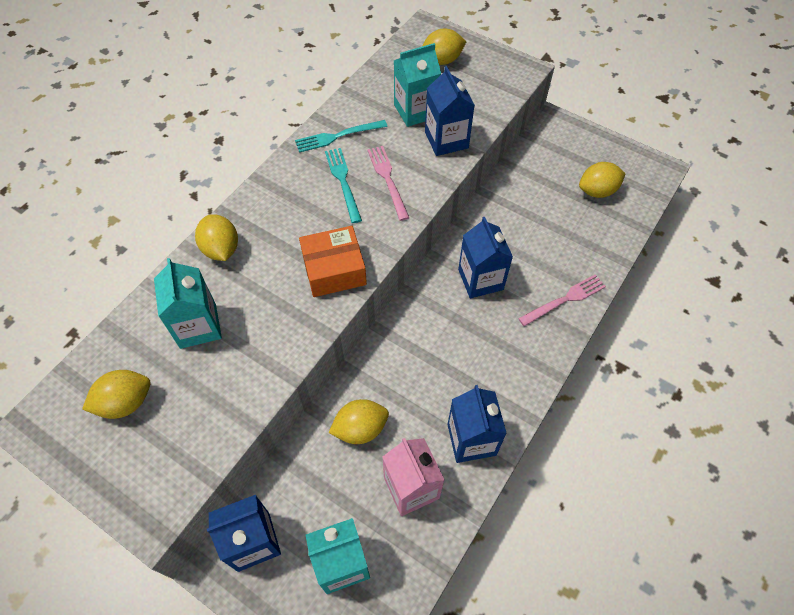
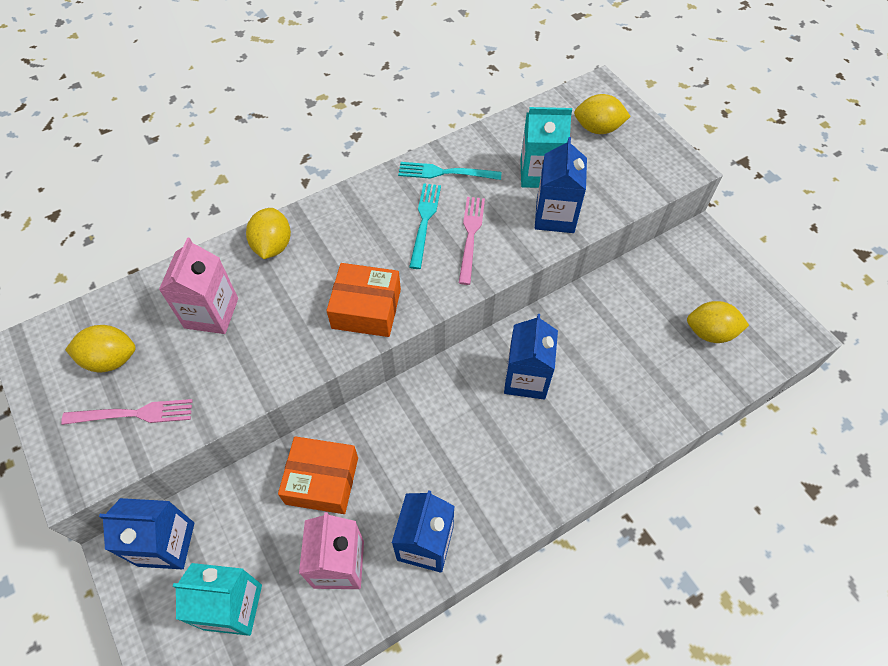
camera: 25 degrees right, 0 degrees up
turquoise carton [154,258,222,349] -> pink carton [159,237,238,334]
yellow lemon [328,399,389,444] -> orange box [278,436,358,514]
pink fork [518,274,606,327] -> pink fork moved to [61,399,193,425]

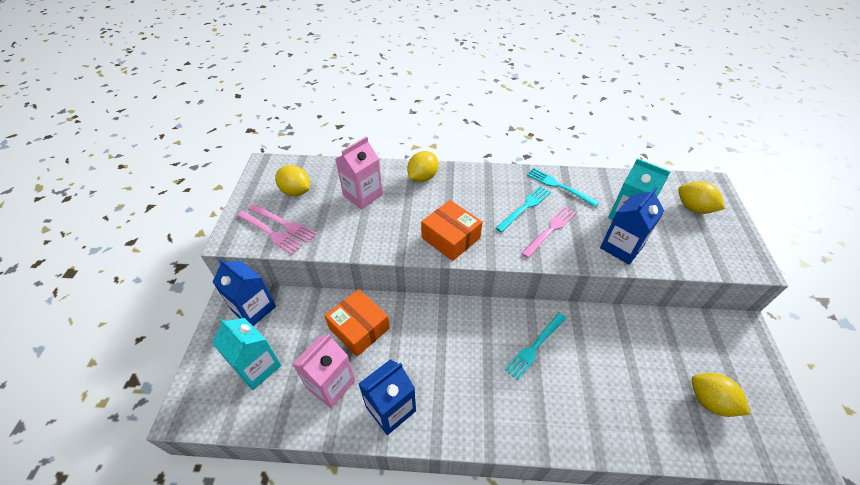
camera: 35 degrees right, 10 degrees down
blue carton [504,314,558,400] -> turquoise fork [504,313,566,380]
none -> pink fork [237,211,303,254]

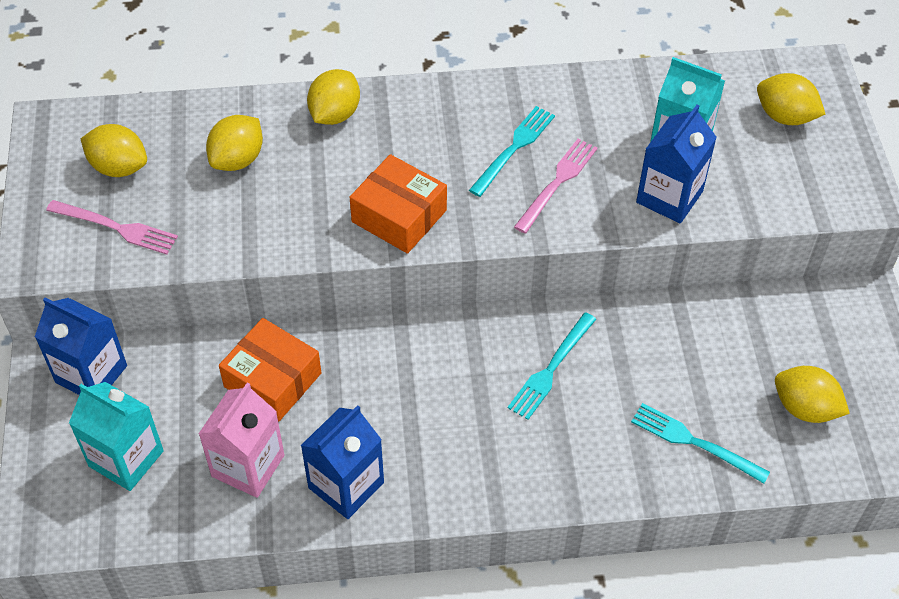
camera: 10 degrees left, 5 degrees up
pink fork [237,211,303,254] -> none
pink carton [336,136,383,209] -> yellow lemon [206,115,263,171]
turquoise fork [527,168,599,207] -> turquoise fork moved to [631,403,770,484]

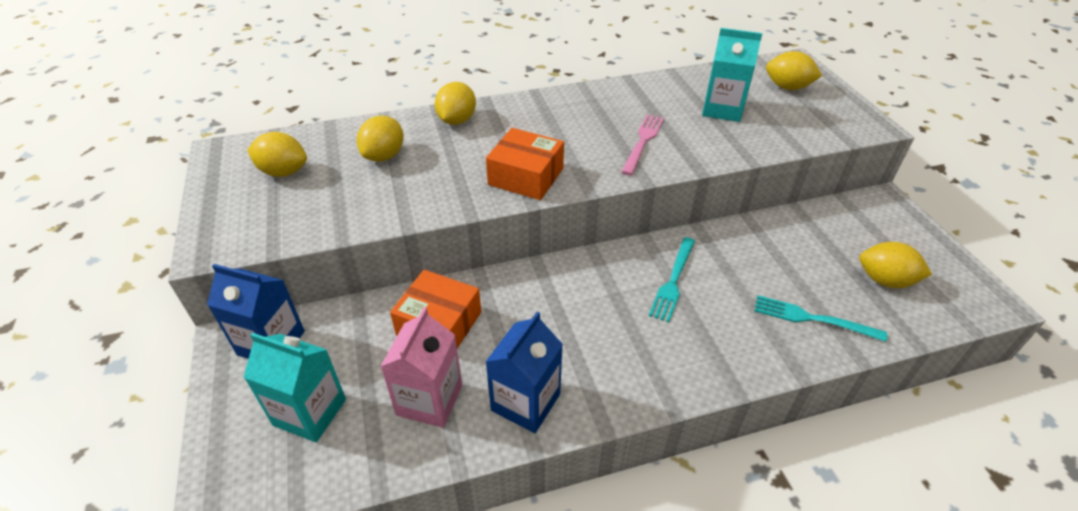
camera: 10 degrees left, 10 degrees down
pink fork [46,200,178,255] -> none
turquoise fork [469,106,555,197] -> none
blue carton [636,105,717,224] -> none

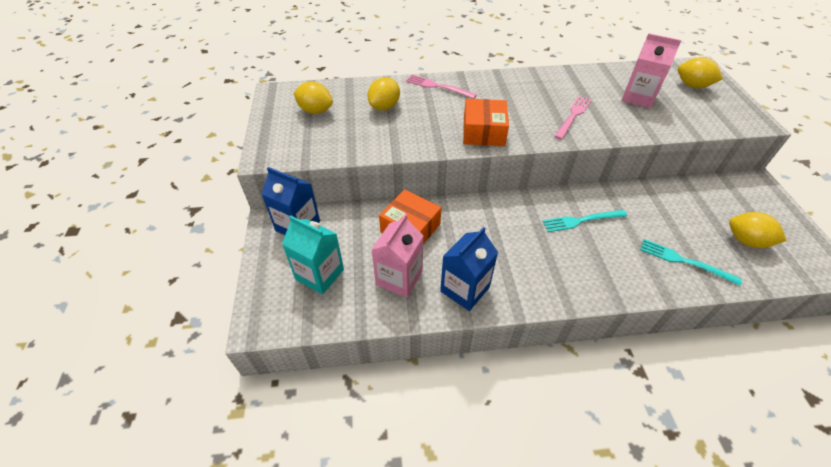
camera: 10 degrees right, 5 degrees up
yellow lemon [435,82,476,125] -> pink fork [406,75,477,99]
orange box [486,128,564,200] -> orange box turned 60 degrees clockwise [463,99,509,146]
turquoise fork [649,237,695,322] -> turquoise fork turned 45 degrees clockwise [542,210,627,232]
turquoise carton [702,28,762,122] -> pink carton [622,33,682,108]

